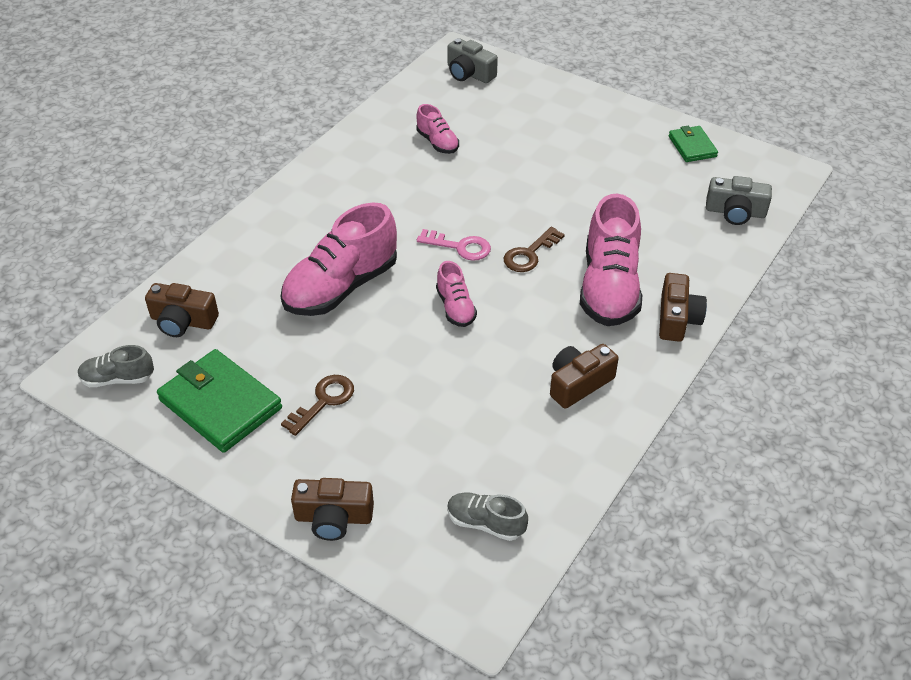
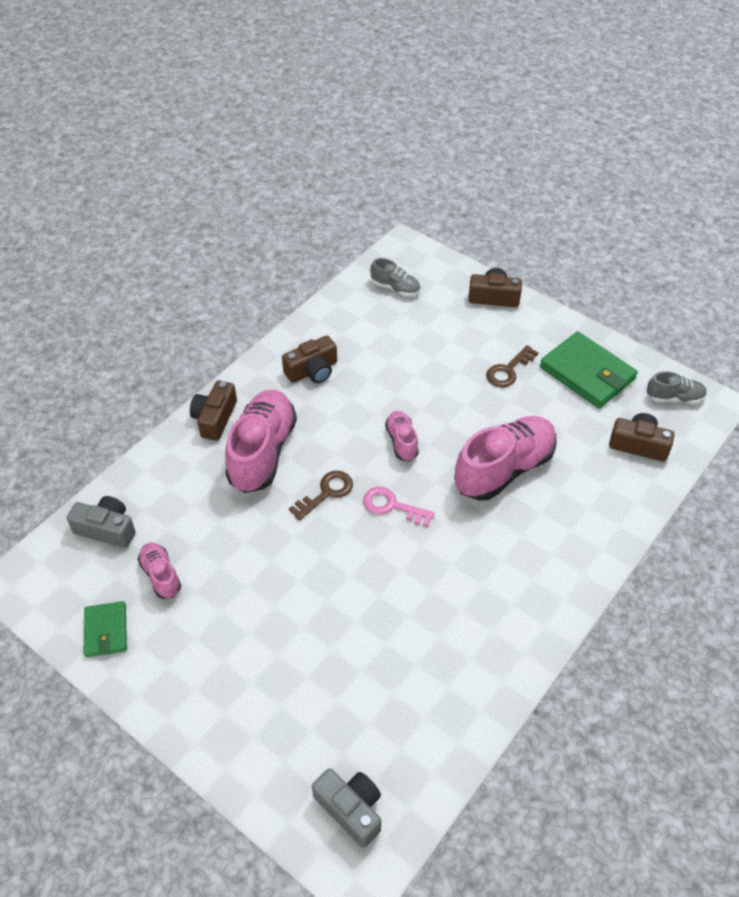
camera: 175 degrees left, 5 degrees up
pink shoe [416,104,459,154] -> pink shoe moved to [138,542,181,599]

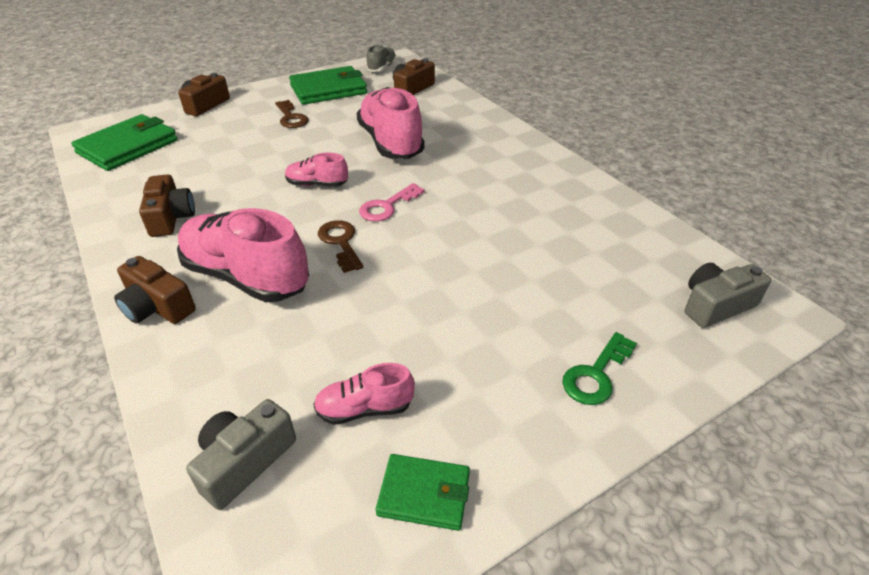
camera: 70 degrees left, 10 degrees down
grey shoe [370,258,420,297] -> green wallet [71,114,178,171]
none -> green key [562,332,637,405]

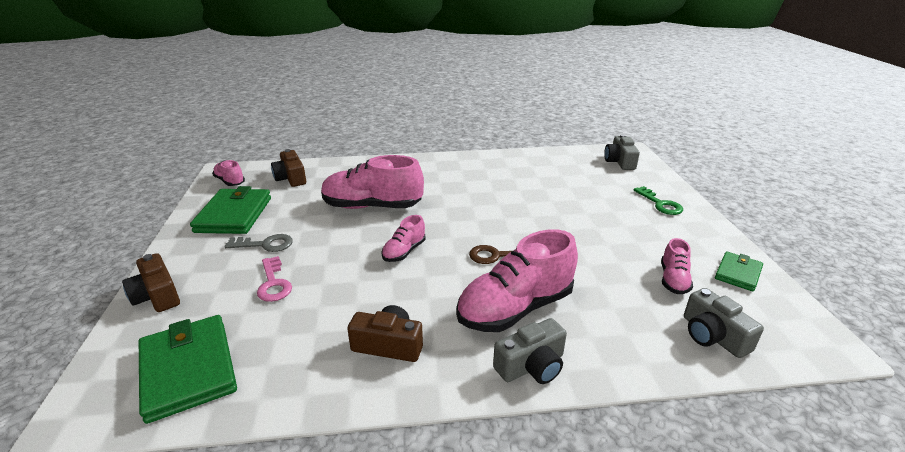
camera: 65 degrees left, 10 degrees down
brown camera [114,256,196,324] -> grey camera [493,318,567,384]
brown key [275,100,309,128] -> grey key [225,234,293,252]
pink key [359,183,425,222] -> pink key moved to [257,256,292,302]
grey shoe [366,45,397,72] -> pink shoe [212,160,245,186]

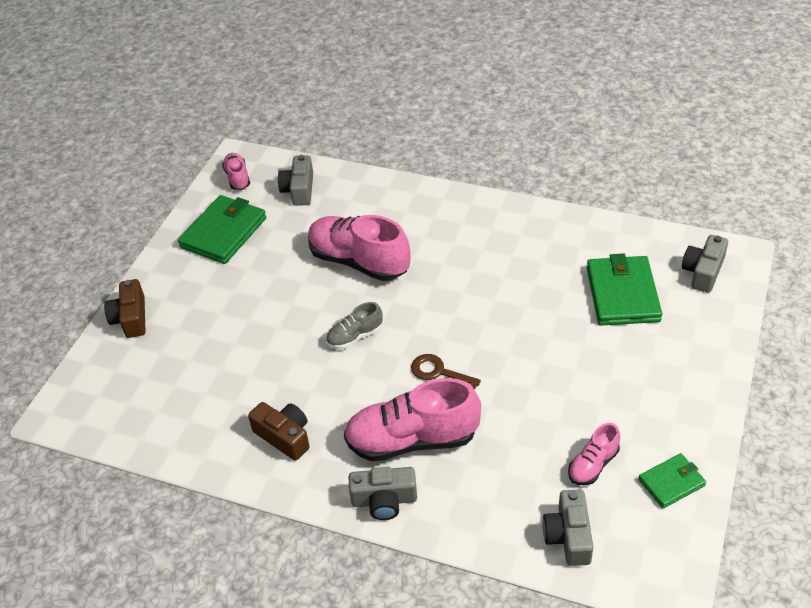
camera: 30 degrees right, 15 degrees up
green wallet [139,315,237,424] -> green wallet moved to [587,253,662,325]
grey key [225,234,293,252] -> none
pink key [257,256,292,302] -> none
brown camera [271,149,306,187] -> grey camera [278,155,313,206]
pink shoe [381,215,426,262] -> grey shoe [326,302,383,349]
green key [633,186,683,215] -> none

